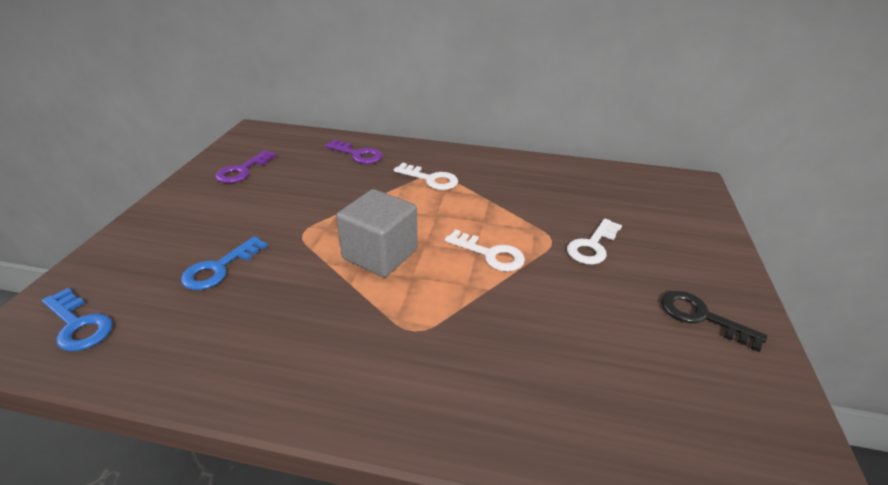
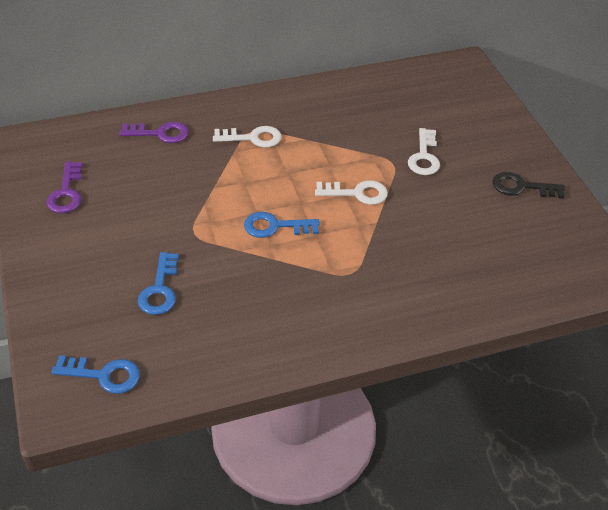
camera: 30 degrees left, 10 degrees up
grey cube [336,189,417,277] -> blue key [244,212,320,238]

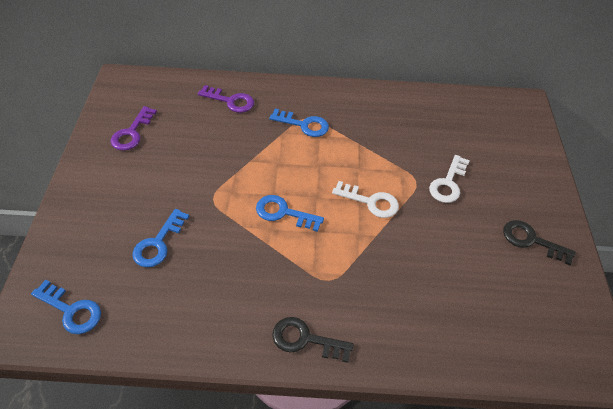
camera: 20 degrees right, 5 degrees up
white key [213,126,282,148] -> blue key [269,109,329,137]
none -> black key [272,317,354,363]

